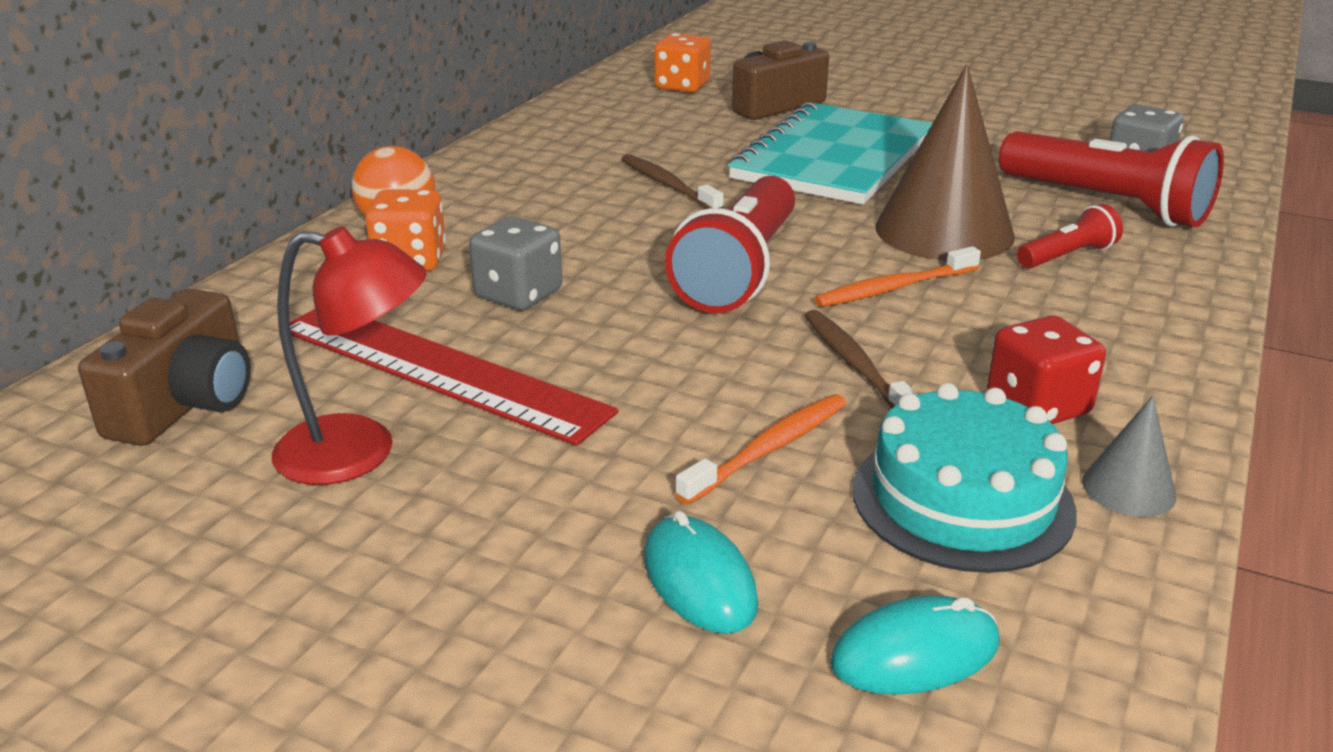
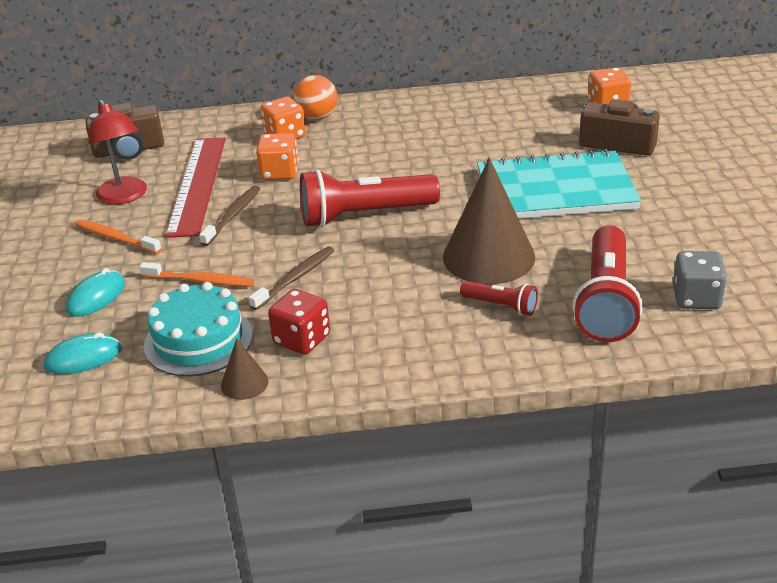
camera: 60 degrees right, 5 degrees up
grey dice [469,216,562,310] -> orange dice [256,133,298,180]
brown toothbrush [621,154,724,209] -> brown toothbrush moved to [199,185,261,246]
orange toothbrush [814,246,981,307] -> orange toothbrush moved to [74,220,161,254]
turquoise mouse [830,595,999,695] -> turquoise mouse turned 60 degrees counterclockwise [44,333,122,374]
grey cone [1082,396,1176,517] -> brown cone [221,338,269,400]

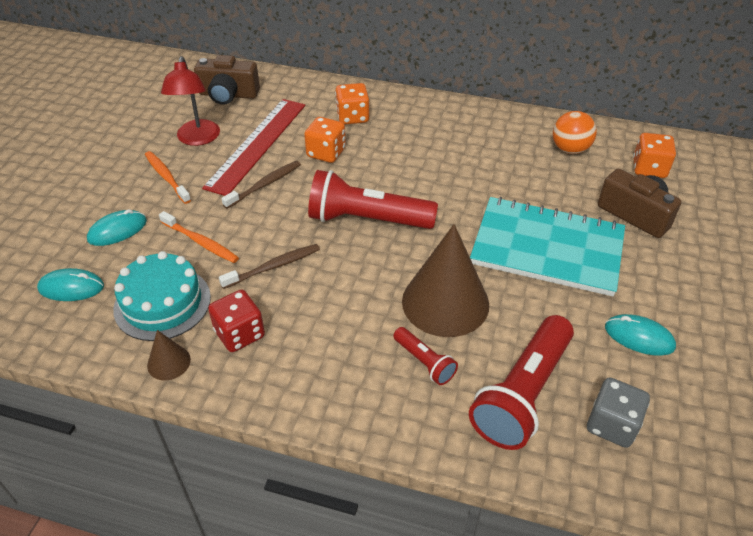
camera: 20 degrees right, 10 degrees up
orange ball [293,75,338,120] -> orange ball moved to [553,111,597,154]
none -> turquoise mouse [605,314,676,356]

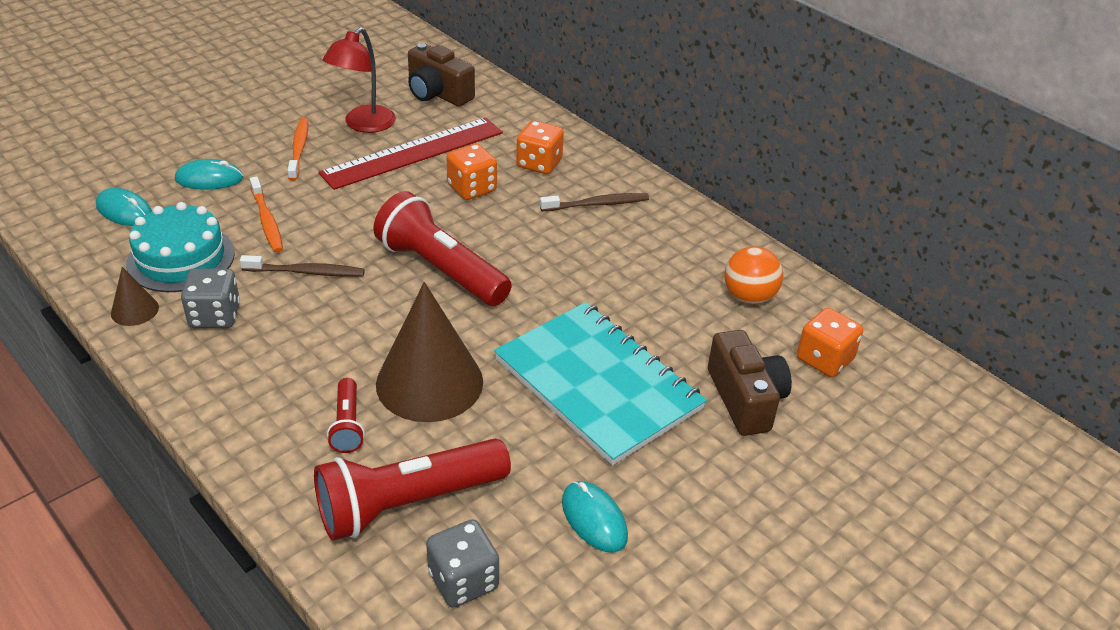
camera: 30 degrees right, 5 degrees down
red dice [208,290,265,352] -> grey dice [181,269,240,328]
brown toothbrush [221,161,301,209] -> brown toothbrush moved to [540,193,649,211]

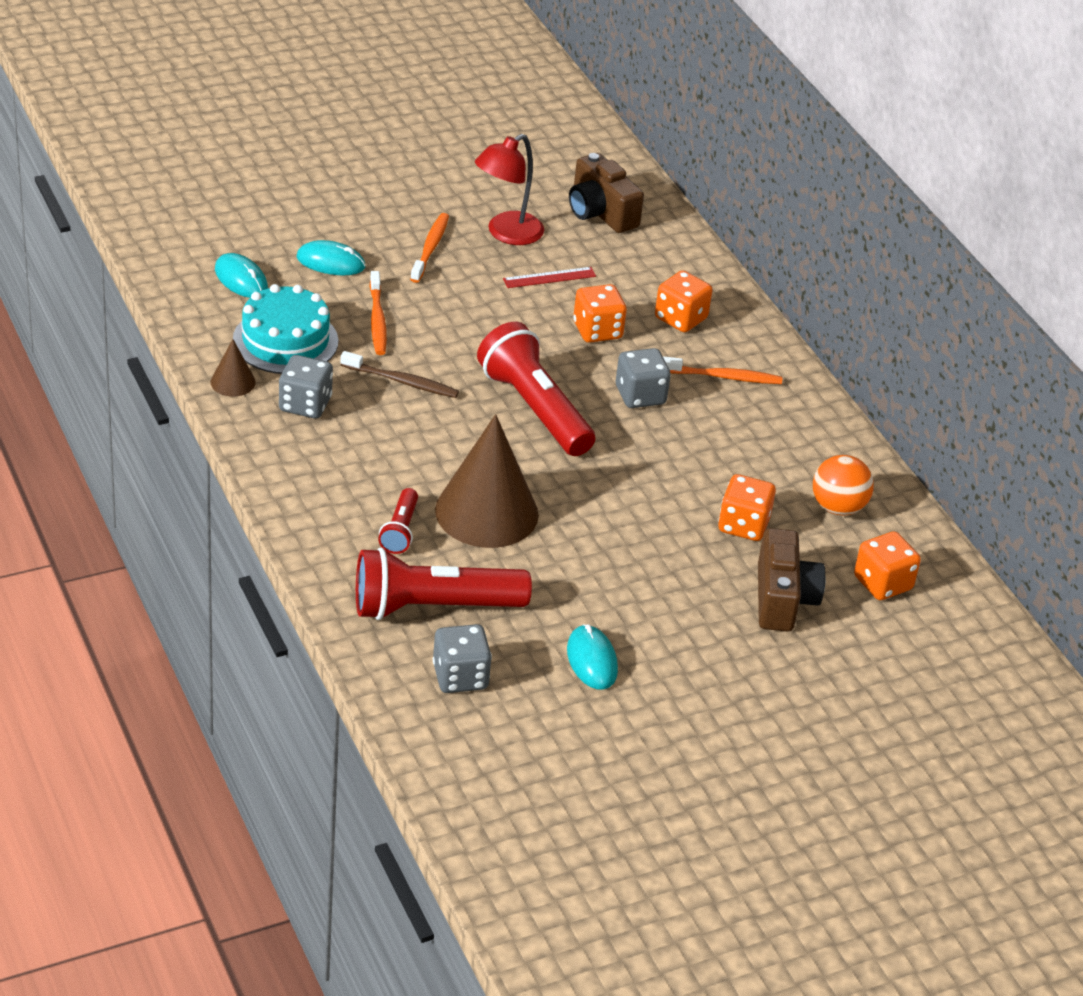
camera: 15 degrees right, 0 degrees up
red ruler [319,118,503,190] -> red ruler [503,267,596,288], size x0.44
turquoise notebook [494,302,707,465] -> none
brown toothbrush [540,193,649,211] -> orange toothbrush [663,356,782,384]
none -> grey dice [616,348,671,408]
none -> orange dice [718,474,776,541]

